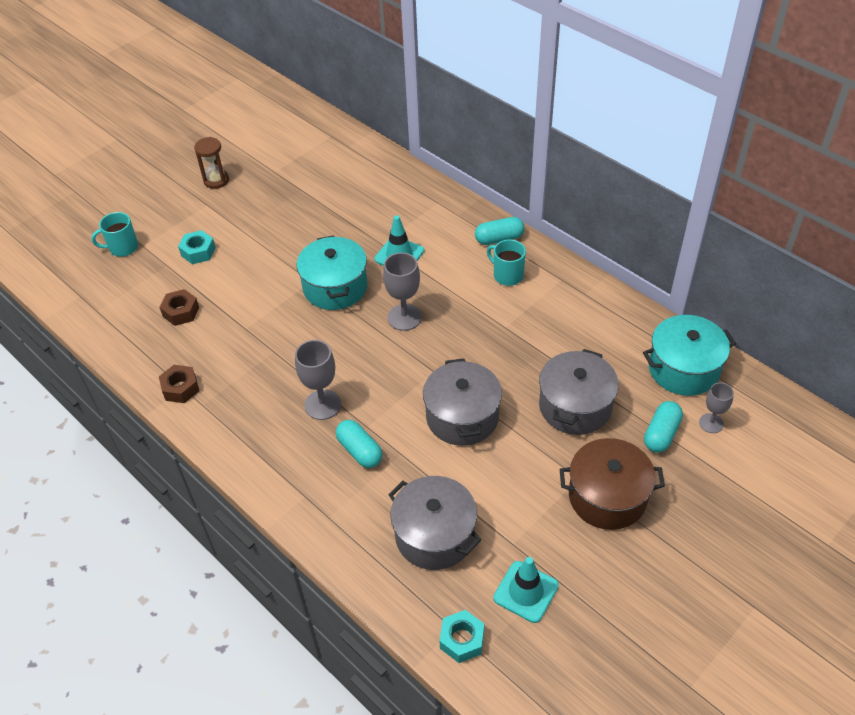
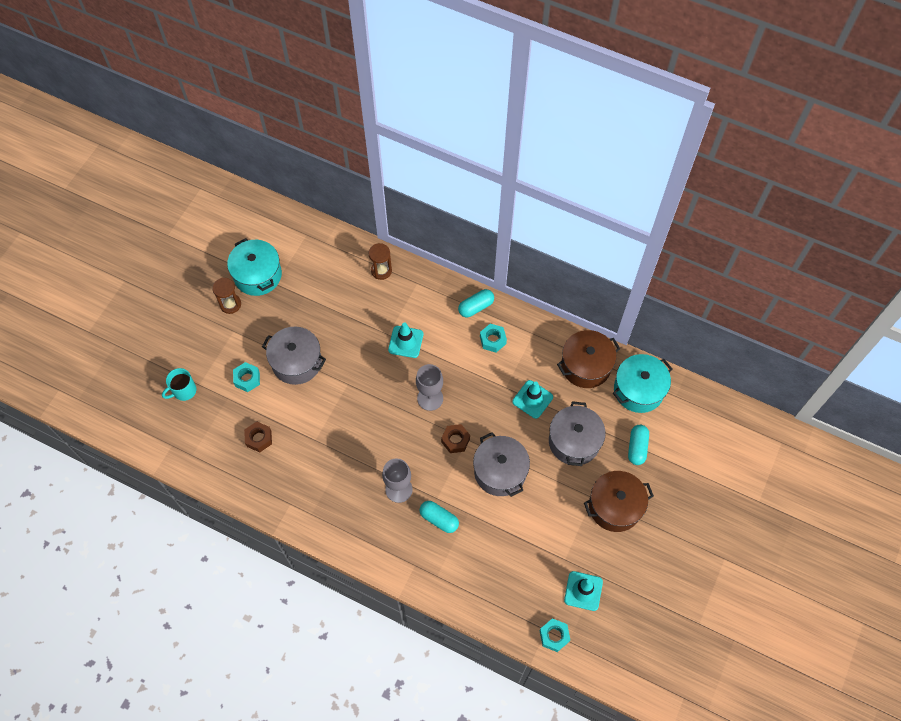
camera: 20 degrees left, 15 degrees up
brown nut [159,365,199,403] -> brown nut moved to [441,424,470,453]
turquoise pot [297,236,368,310] -> turquoise pot moved to [227,238,282,296]
grey pot [388,476,481,570] -> grey pot moved to [262,327,326,385]
turquoise mug [487,239,526,286] -> turquoise nut [480,324,507,353]
grey goblet [699,382,734,433] -> none
none -> brown hourglass [368,243,392,280]
none -> turquoise traffic cone [512,380,553,419]
none -> brown pot [557,330,621,388]

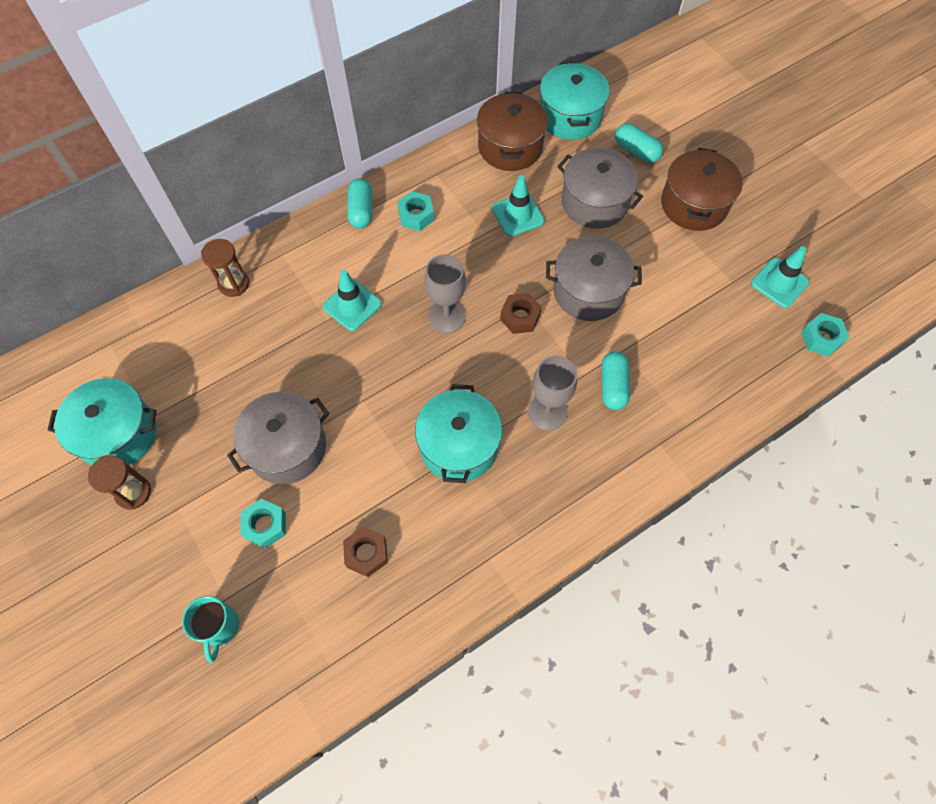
camera: 60 degrees left, 0 degrees up
turquoise capsule [419,501,459,533] -> turquoise capsule turned 60 degrees counterclockwise [602,351,630,410]
none -> turquoise pot [415,384,502,483]

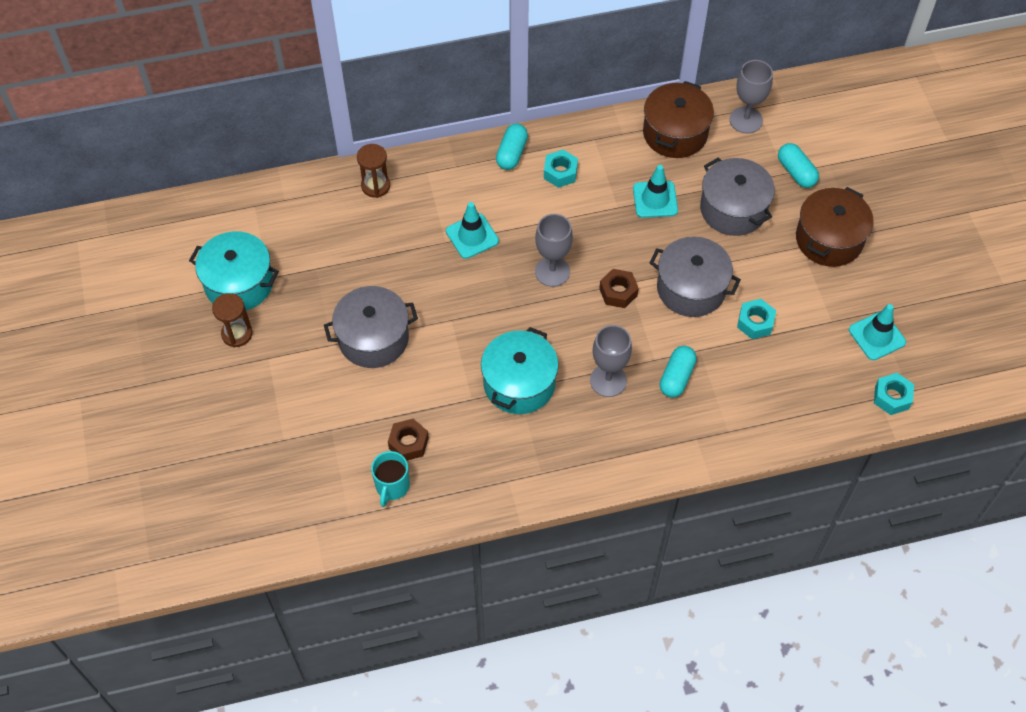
camera: 20 degrees right, 5 degrees down
turquoise mug [182,596,239,663] -> turquoise mug moved to [371,451,410,507]
turquoise nut [240,499,286,549] -> turquoise nut moved to [737,299,776,339]
turquoise pot [540,62,610,140] -> grey goblet [729,60,773,134]

